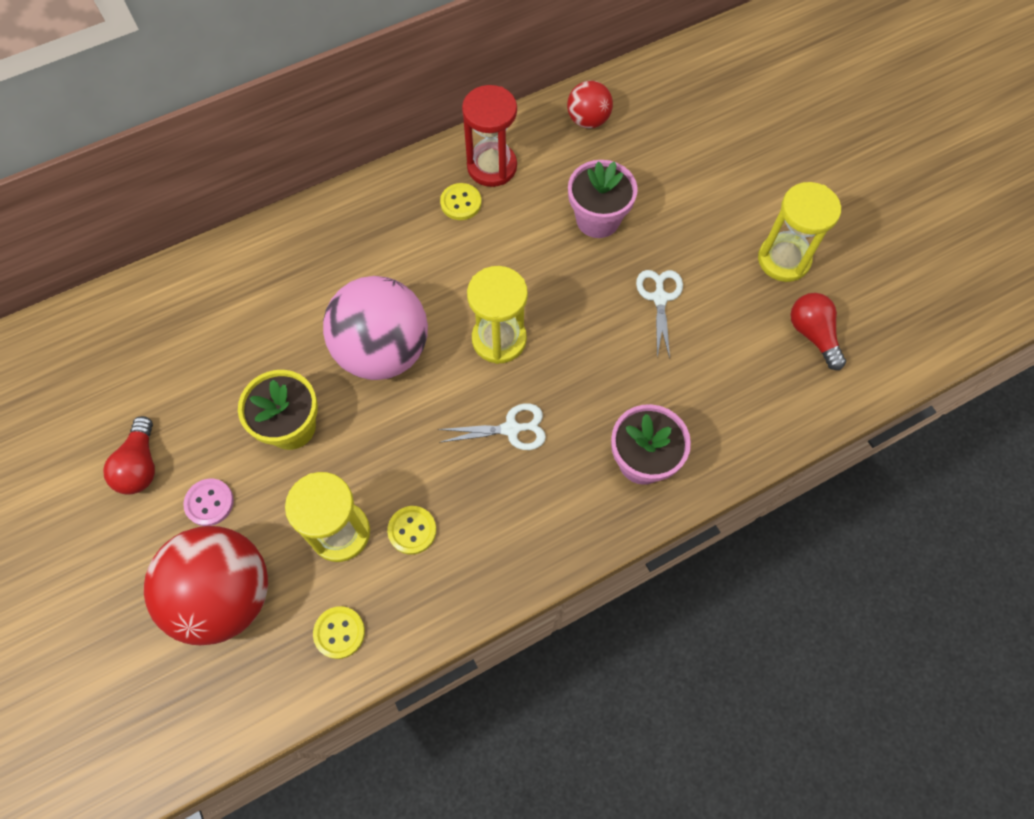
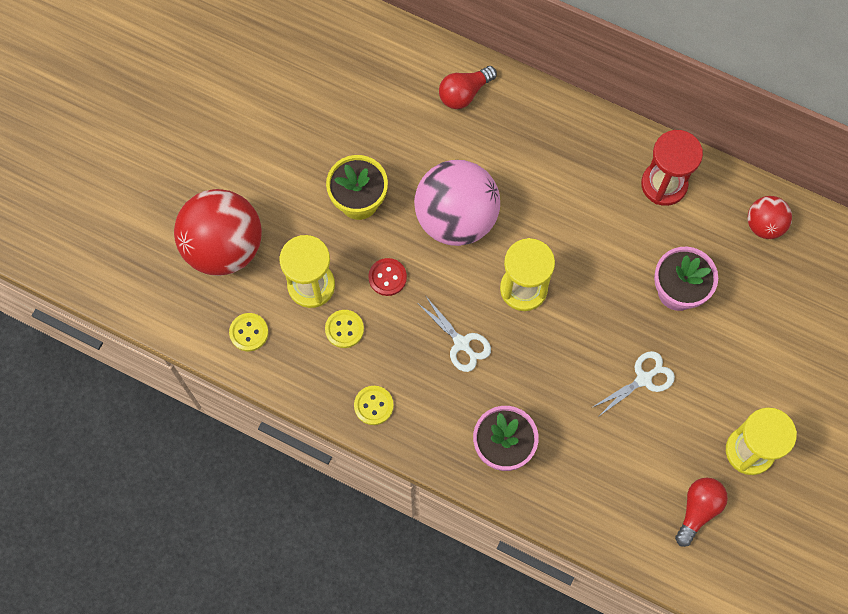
camera: 55 degrees right, 5 degrees up
red light bulb [103,416,155,495] -> red light bulb moved to [439,66,497,109]
pink button [183,479,234,526] -> none
yellow button [440,183,482,220] -> yellow button moved to [354,386,394,425]
none -> red button [368,258,407,296]

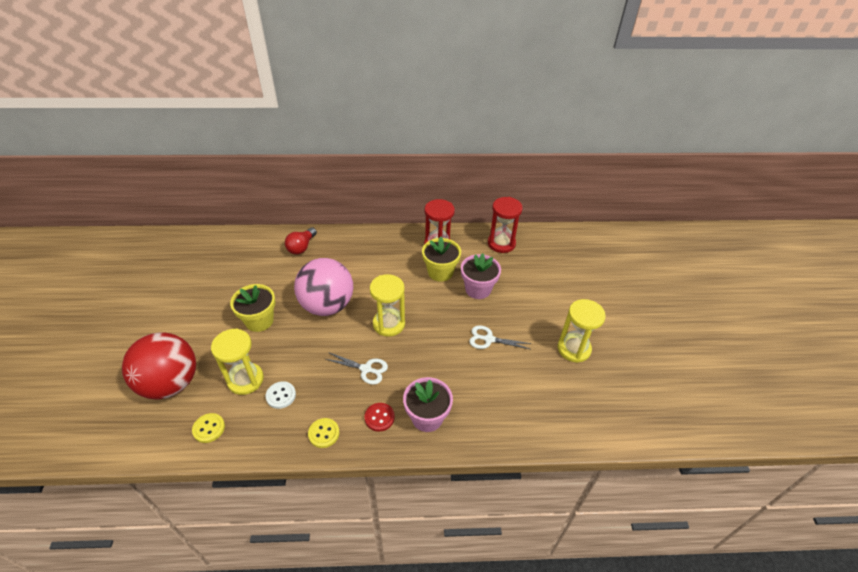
camera: 30 degrees left, 25 degrees down
yellow button [325,310,364,348] -> white button [266,381,296,409]
red button [368,258,407,296] -> red button moved to [365,403,395,432]
white scissors [591,351,675,417] -> white scissors turned 105 degrees counterclockwise [469,325,532,349]
red light bulb [675,477,728,547] -> none
red ball [747,196,792,239] -> red hourglass [488,197,523,253]
none -> yellow flower pot [422,236,461,282]

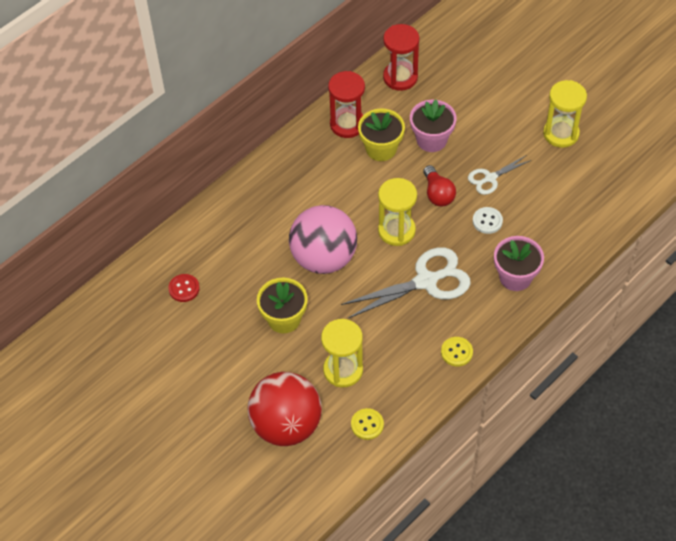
camera: 40 degrees left, 10 degrees up
white button [266,381,296,409] -> white button moved to [473,207,503,234]
red light bulb [285,227,317,255] -> red light bulb moved to [423,165,456,207]
white scissors [326,352,388,385] -> white scissors [341,247,471,318], size x1.83
red button [365,403,395,432] -> red button moved to [168,274,200,302]

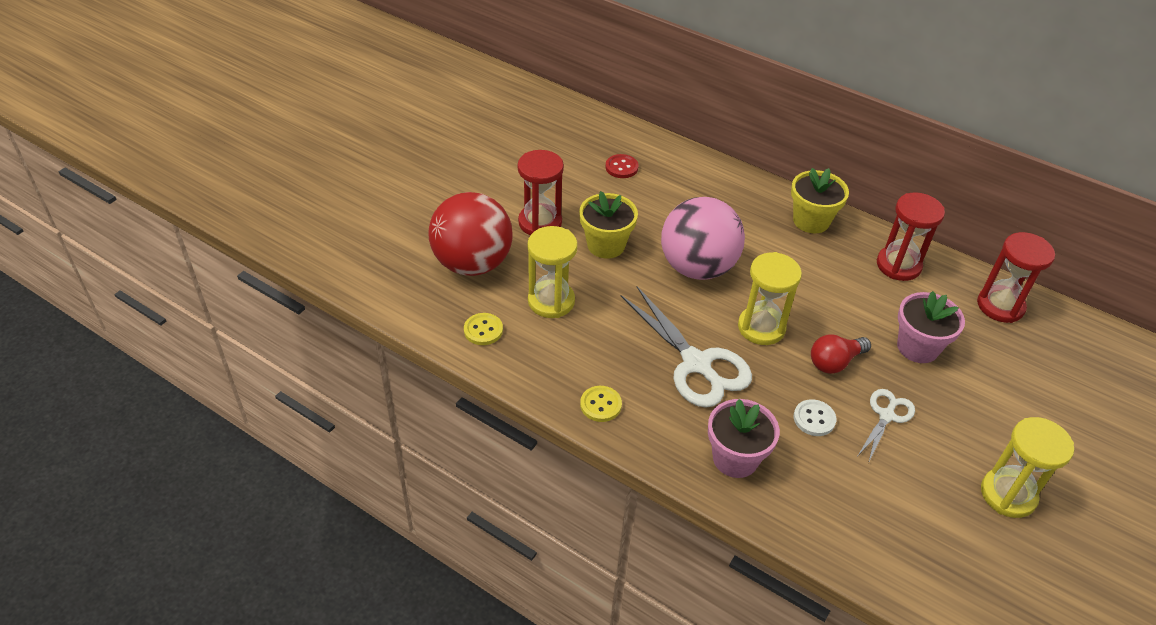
camera: 75 degrees right, 10 degrees down
yellow flower pot [358,108,405,161] -> yellow flower pot moved to [791,168,849,233]
white scissors [468,155,531,195] -> white scissors turned 75 degrees clockwise [858,389,915,463]
none -> red hourglass [518,150,564,235]

